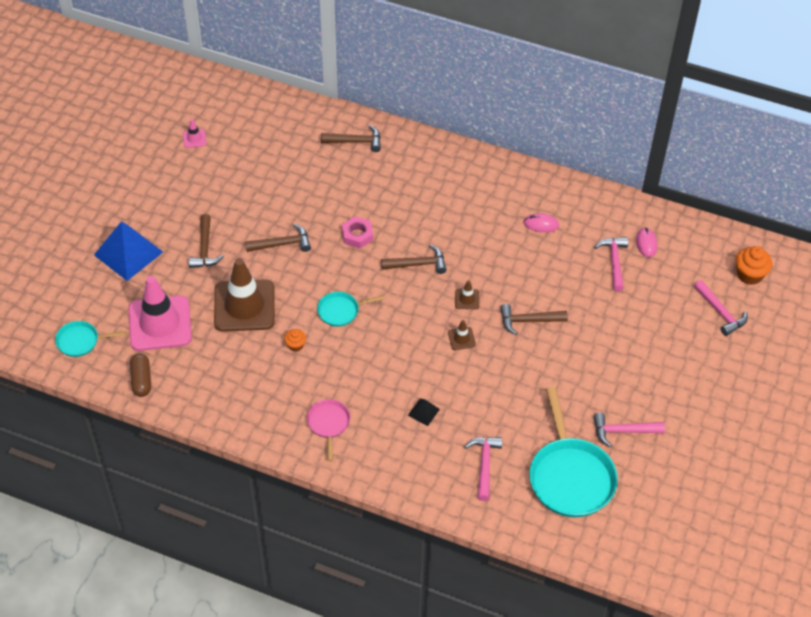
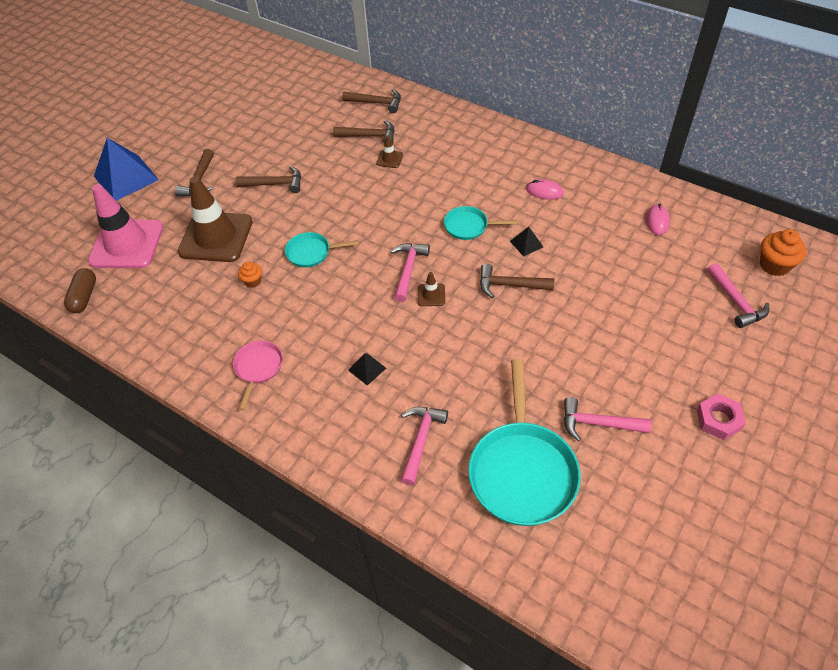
camera: 15 degrees right, 0 degrees up
turquoise pan [55,321,126,357] -> turquoise pan moved to [444,206,517,240]
pink traffic cone [183,119,206,148] -> none
pink nut [342,216,373,248] -> pink nut moved to [697,394,746,440]
brown hammer [381,244,447,274] -> brown hammer moved to [333,120,395,144]
brown traffic cone [455,280,479,309] -> brown traffic cone moved to [376,135,403,168]
pink hammer [594,237,628,292] -> pink hammer moved to [390,243,430,302]
none -> black pyramid [510,227,543,257]

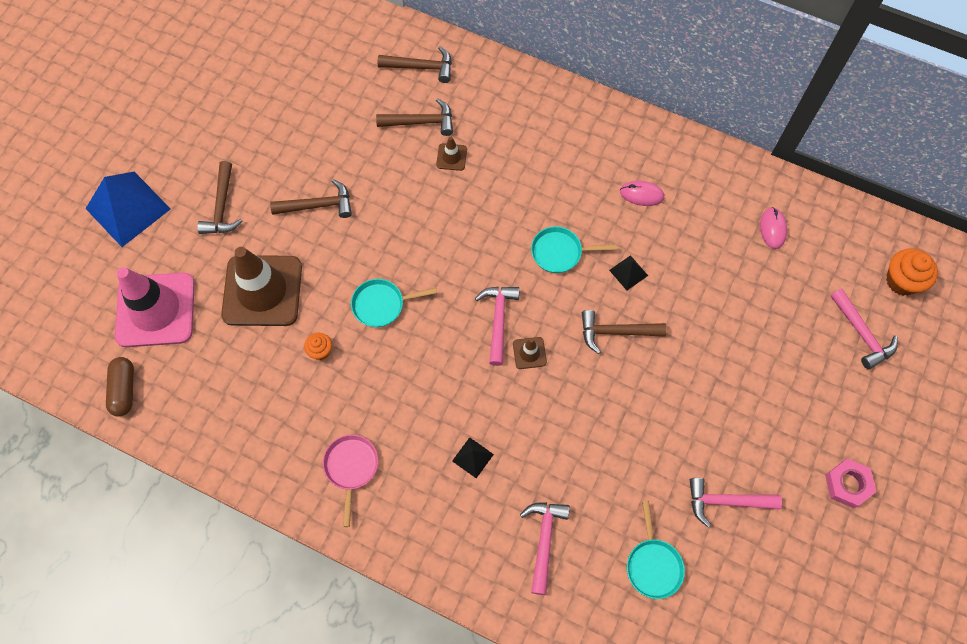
camera: 10 degrees left, 15 degrees up
turquoise pan [468,359,581,526] -> turquoise pan [627,501,685,599], size x0.51

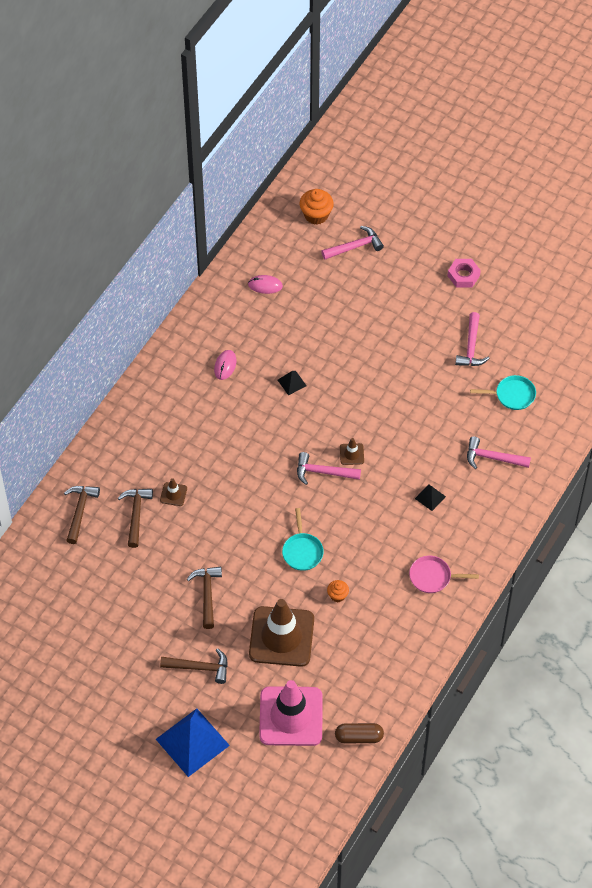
camera: 85 degrees left, 10 degrees down
turquoise pan [531,226,616,273] -> none
brown hammer [582,310,667,354] -> none

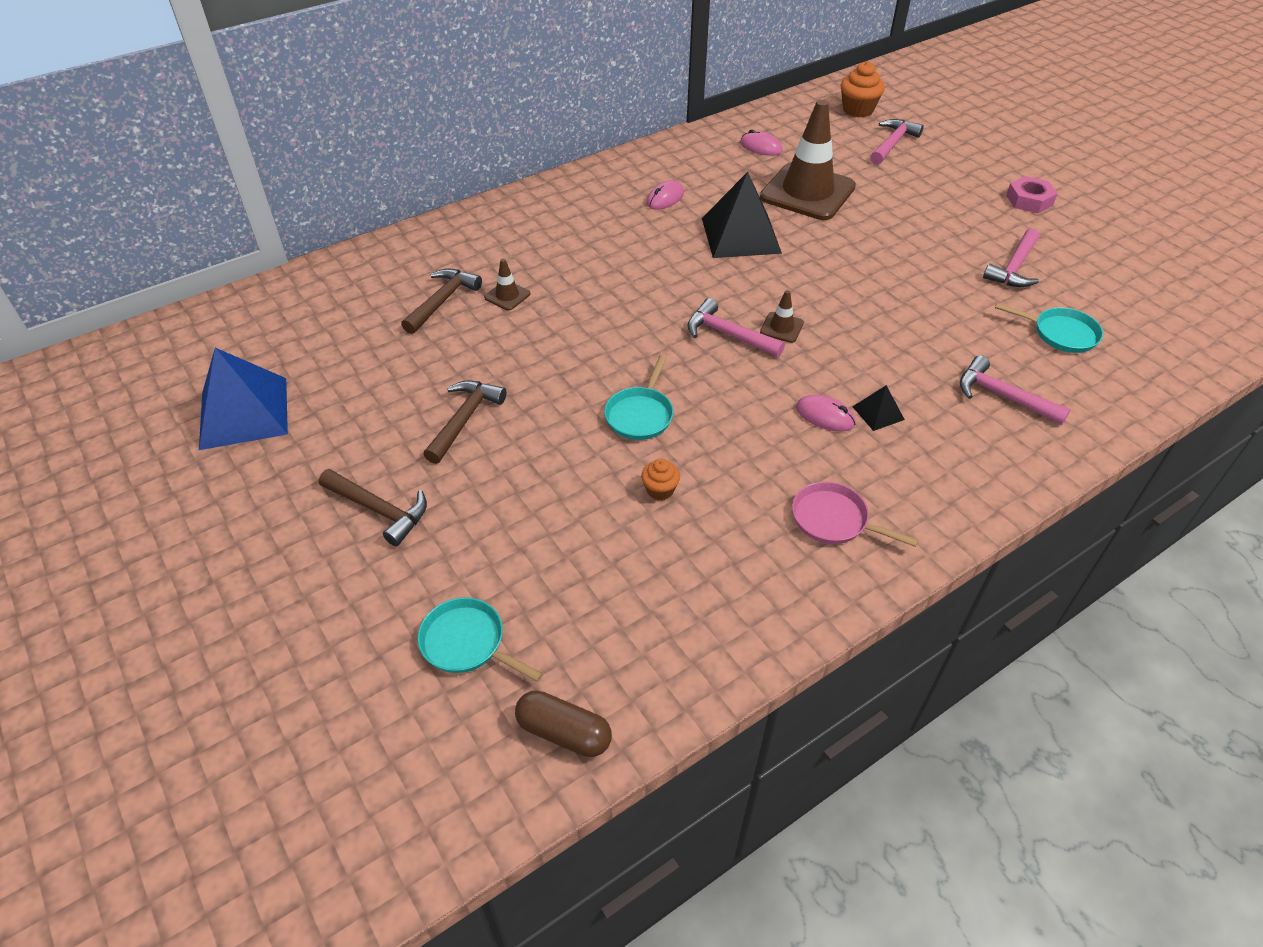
camera: 25 degrees right, 10 degrees down
brown hammer [64,486,100,544] -> none
blue pyramid [156,708,230,777] -> blue pyramid moved to [199,348,288,450]
brown traffic cone [249,599,314,667] -> brown traffic cone moved to [760,100,856,220]
pink traffic cone [259,680,323,746] -> turquoise pan [417,597,543,682]
black pyramid [278,371,307,396] -> black pyramid [702,172,782,258], size x2.23
pink hammer [321,226,384,260] -> pink hammer turned 60 degrees counterclockwise [870,119,924,165]
none -> pink mouse [796,395,856,432]

